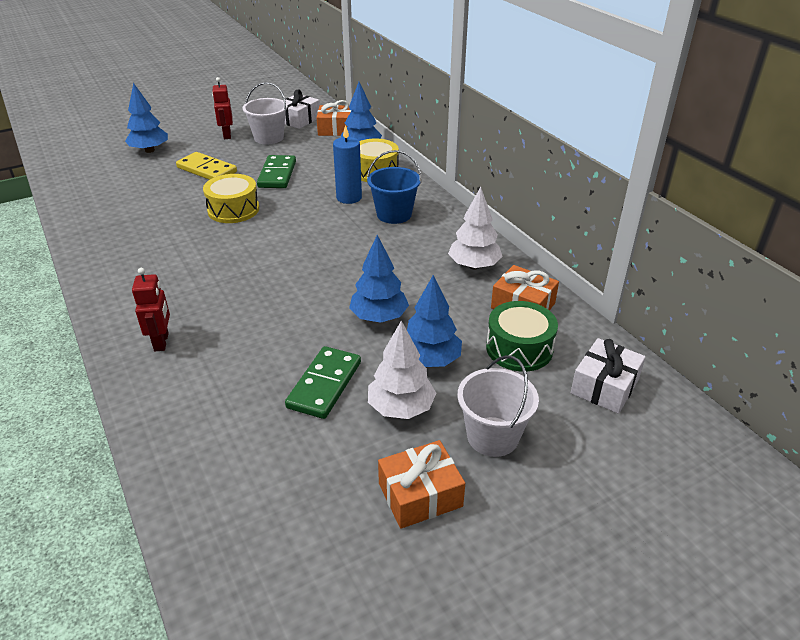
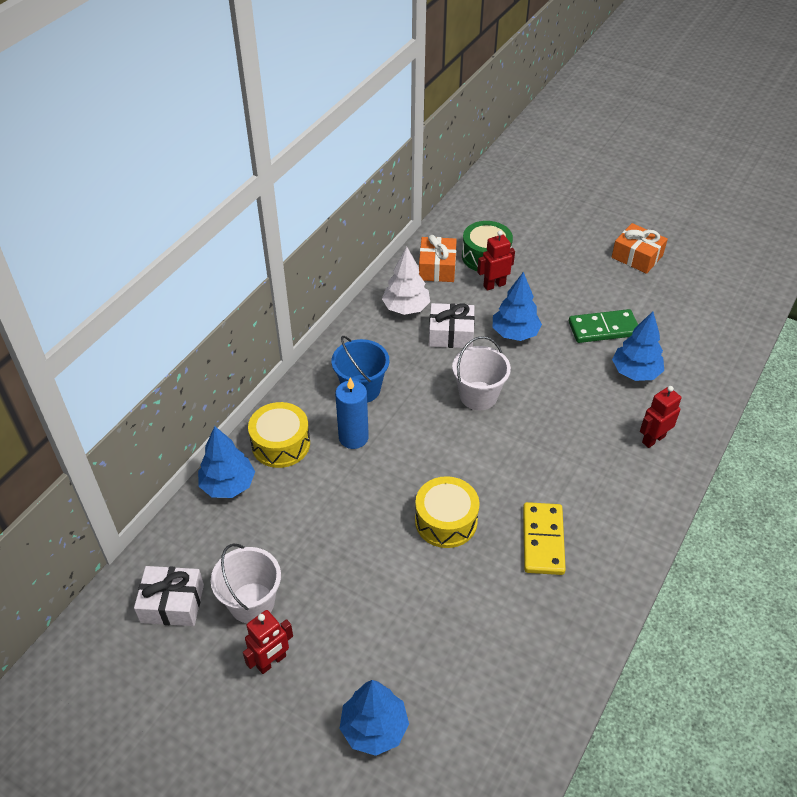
camera: 120 degrees left, 10 degrees up
yellow domino [176,152,237,180] -> yellow domino moved to [523,502,566,575]
green domino [257,155,296,188] -> none
orange gift [316,100,352,136] -> none
white tree [368,321,436,419] -> none
blue tree [407,275,462,367] -> blue tree moved to [612,311,664,381]
white bucket [457,355,539,457] -> white bucket moved to [452,336,511,410]
white gift [571,338,646,414] -> white gift moved to [429,303,475,348]
none -> red robot [477,231,515,291]

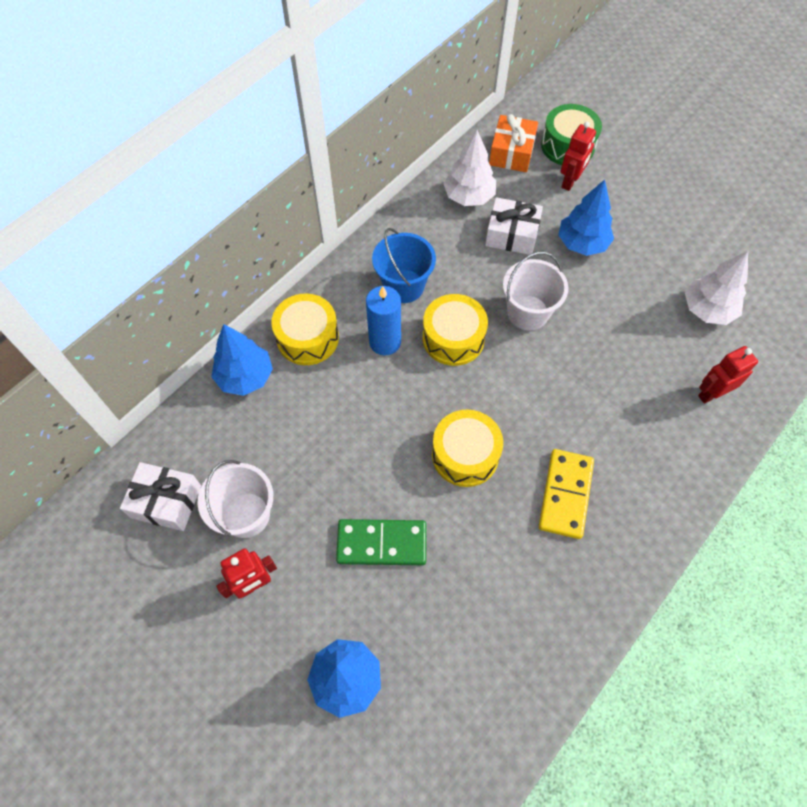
camera: 10 degrees right, 15 degrees up
red robot [477,231,515,291] -> red robot turned 135 degrees clockwise [560,122,596,191]
green domino [569,309,638,343] -> green domino moved to [336,519,426,565]
orange gift [612,223,668,274] -> none
blue tree [612,311,664,381] -> white tree [685,251,748,325]
none -> yellow drum [423,294,488,366]

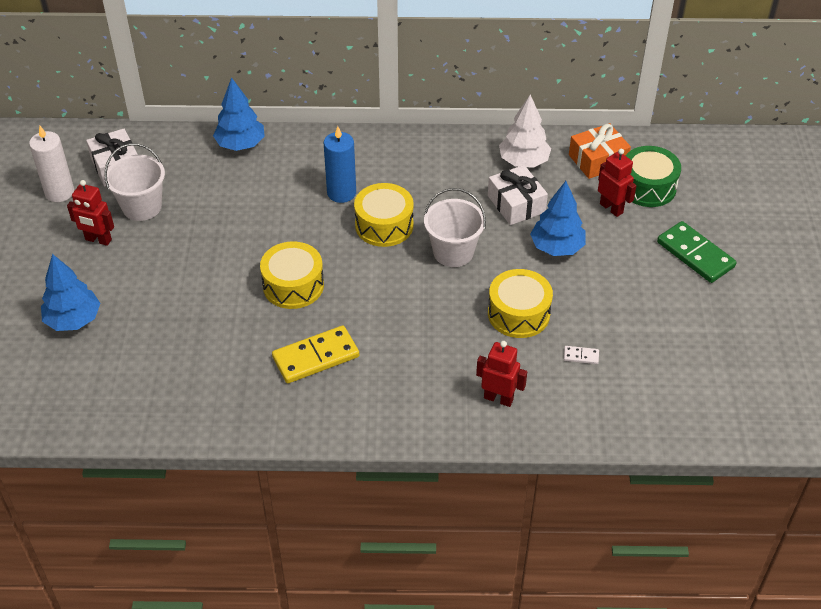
camera: 50 degrees right, 15 degrees down
yellow drum [271,294,339,365] -> yellow drum moved to [488,269,553,338]
green domino [336,519,426,565] -> green domino moved to [657,221,736,283]
blue bucket [372,228,436,303] -> none
red robot [560,122,596,191] -> red robot turned 120 degrees counterclockwise [598,149,636,217]
white tree [685,251,748,325] -> white domino [564,346,599,364]
none -> white candle [29,126,74,202]

